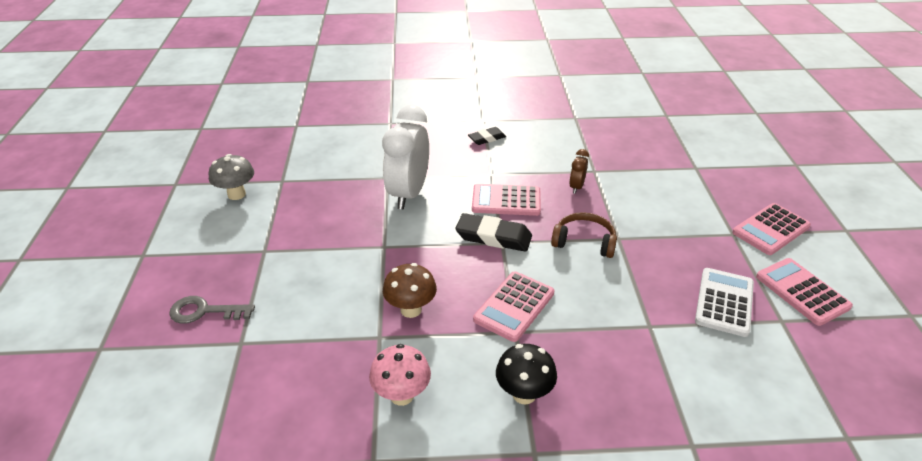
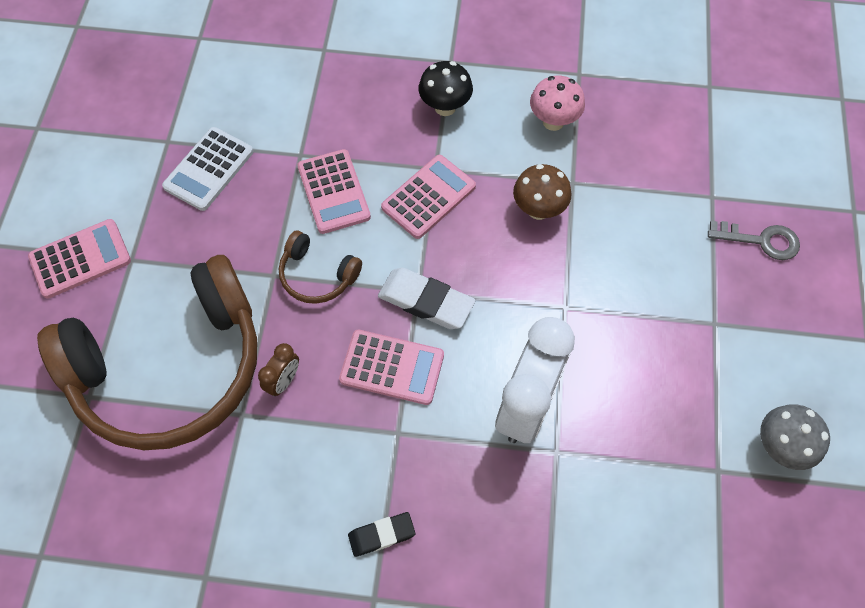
camera: 170 degrees left, 25 degrees up
black eraser [455,213,532,252] -> white eraser [378,267,475,329]
pink calculator [756,258,853,326] -> pink calculator moved to [297,149,371,234]
none -> brown headphones [37,255,257,450]

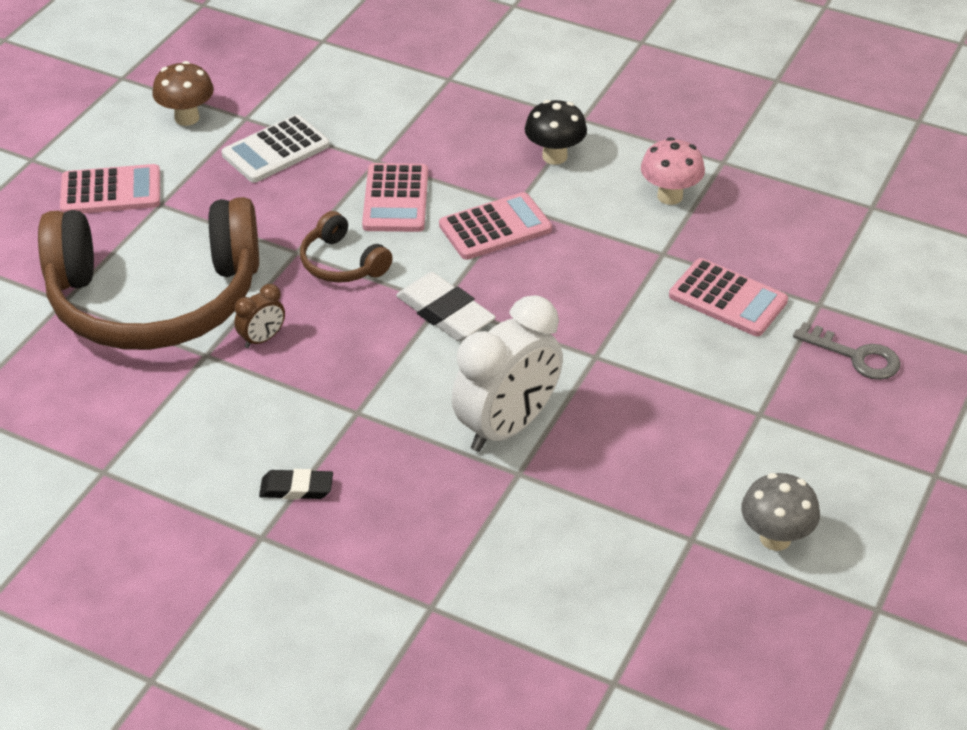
camera: 20 degrees right, 20 degrees down
pink calculator [339,330,444,405] -> pink calculator moved to [669,258,788,336]
brown mushroom [513,164,571,220] -> brown mushroom moved to [152,61,214,126]

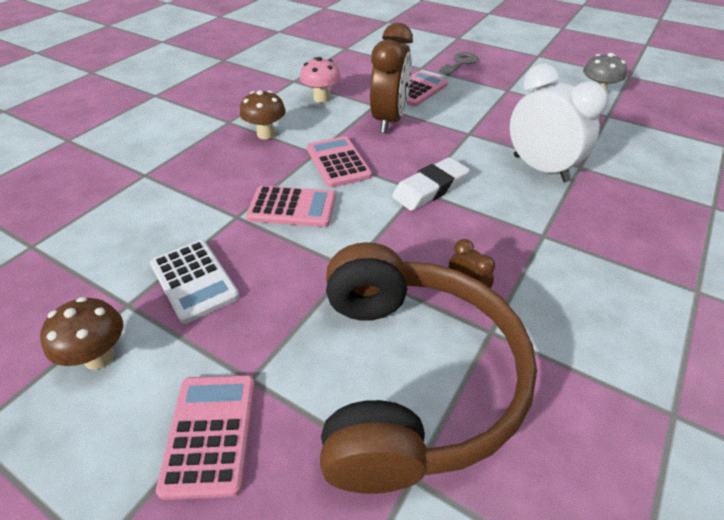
camera: 85 degrees left, 0 degrees up
black eraser [259,469,333,500] -> none
brown headphones [300,211,393,283] -> none
black mushroom [525,100,587,165] -> brown mushroom [240,90,286,139]
none -> brown clock [370,23,413,133]

